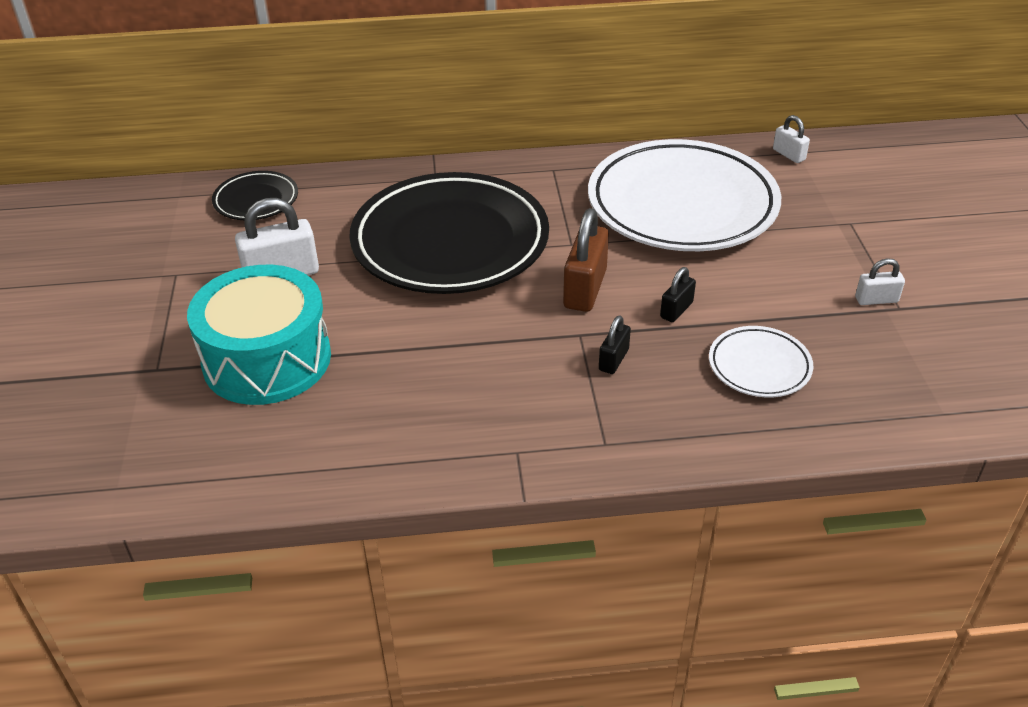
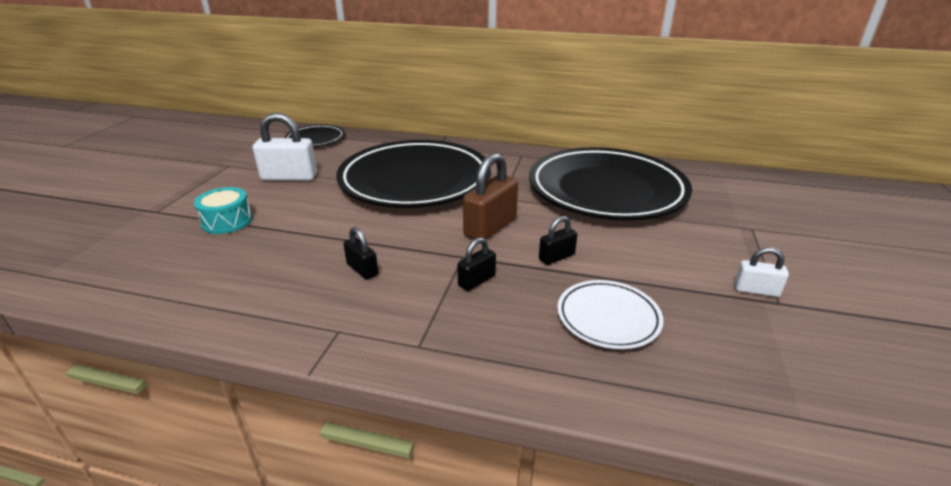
camera: 20 degrees right, 10 degrees down
turquoise drum [187,265,331,405] -> turquoise drum [194,187,253,234], size x0.48
white plate [588,139,781,251] -> black plate [529,147,692,220]
white padlock [773,115,810,163] -> none
none -> black padlock [343,227,378,280]

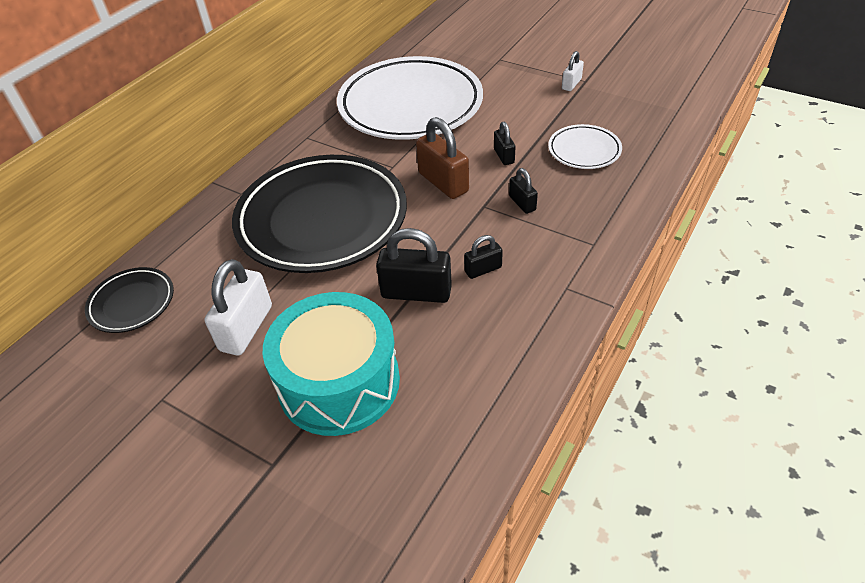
camera: 70 degrees left, 15 degrees up
turquoise drum [194,187,253,234] -> turquoise drum [263,292,400,436], size x2.08
black plate [529,147,692,220] -> white plate [337,56,483,140]
none -> black padlock [376,228,452,303]

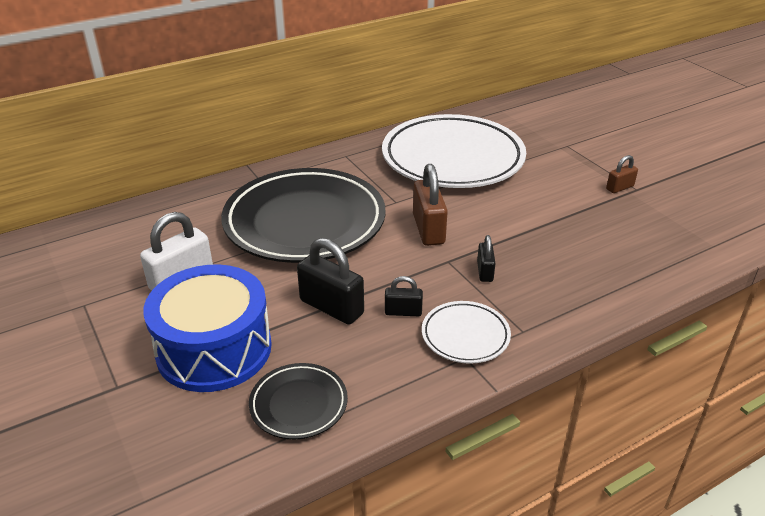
camera: 25 degrees right, 10 degrees down
black plate [85,267,174,333] -> black plate moved to [249,363,348,440]
turquoise drum [263,292,400,436] -> blue drum [143,264,272,392]
black padlock [494,122,515,165] -> none
white plate [548,124,622,169] -> white plate moved to [422,301,511,364]
white padlock [562,51,584,91] -> brown padlock [606,155,638,193]

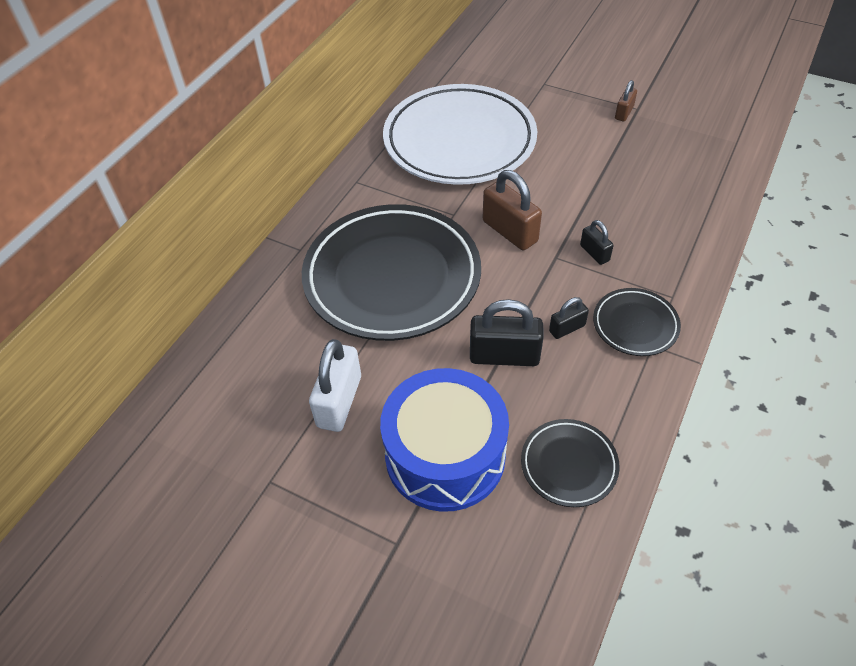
camera: 30 degrees left, 15 degrees up
white plate [422,301,511,364] -> black plate [593,288,681,356]

